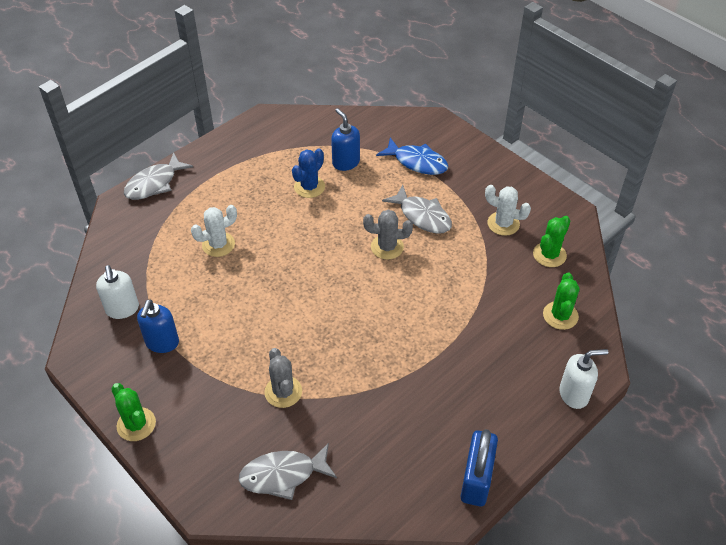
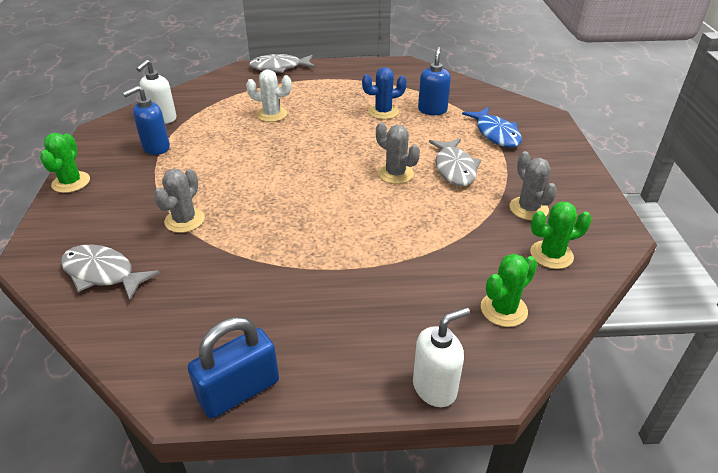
camera: 40 degrees right, 10 degrees down
white cactus [485,185,531,236] -> grey cactus [510,151,557,220]
white soap dispenser [559,349,608,409] -> white soap dispenser turned 60 degrees counterclockwise [413,307,470,407]

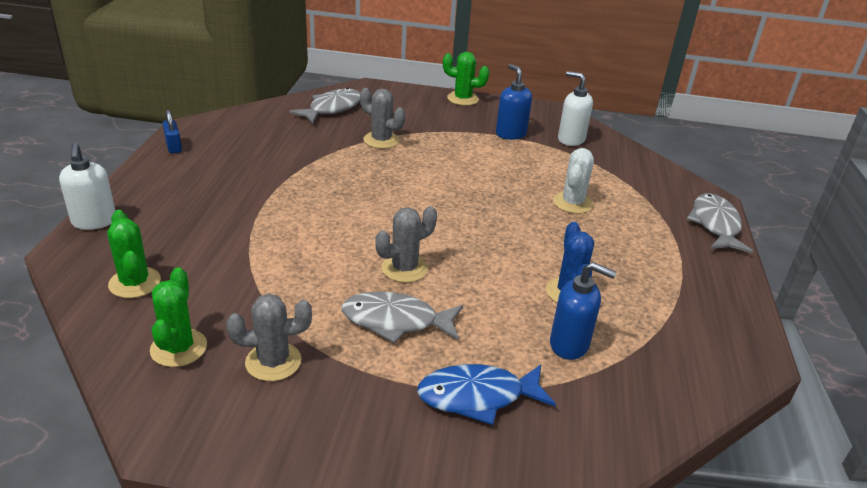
camera: 100 degrees right, 5 degrees down
blue padlock [188,317,279,418] -> blue padlock [163,110,182,154], size x0.54

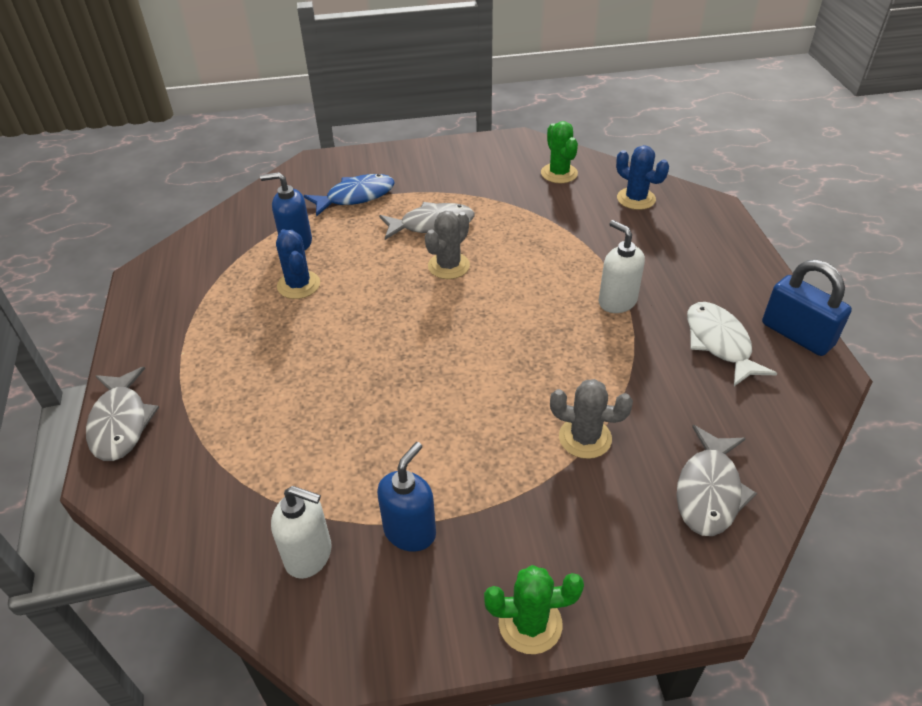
camera: 165 degrees right, 10 degrees up
white soap dispenser [59,143,115,230] -> white soap dispenser moved to [599,220,645,313]
green cactus [107,210,161,298] -> blue cactus [616,145,669,210]
blue padlock [163,110,182,154] -> blue padlock [762,260,852,356], size x1.87
grey cactus [227,293,312,381] -> none
blue soap dispenser [496,64,532,140] -> blue soap dispenser turned 105 degrees counterclockwise [377,442,436,552]
white cactus [553,148,594,214] -> none
none -> white fish [687,302,777,386]

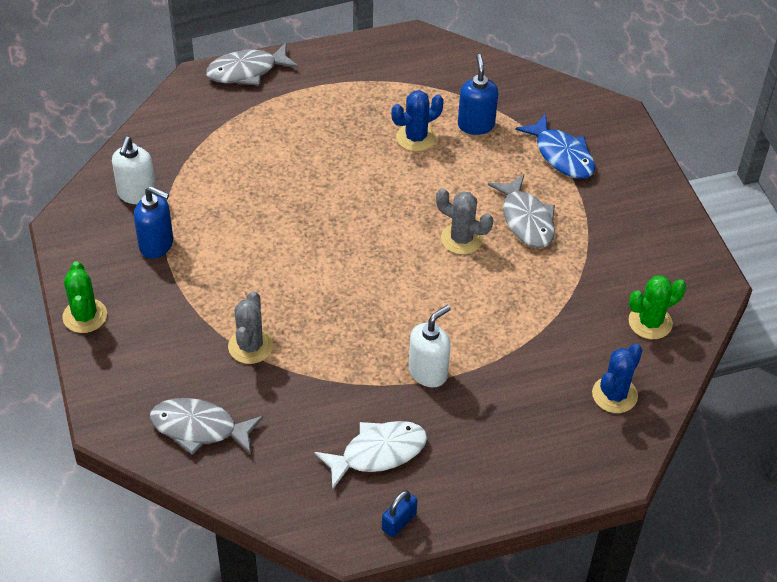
camera: 80 degrees right, 5 degrees up
blue padlock [762,260,852,356] -> blue padlock [382,490,417,537], size x0.54

